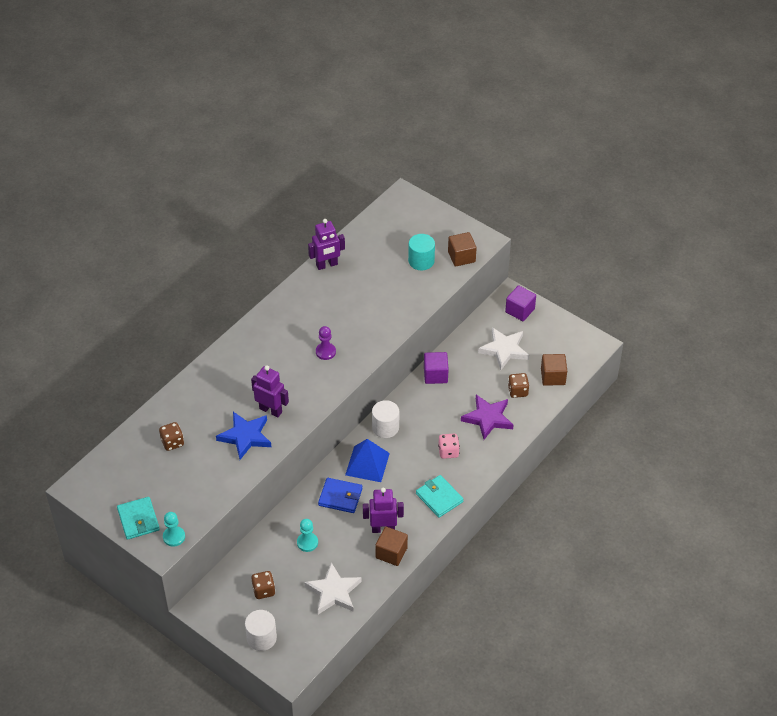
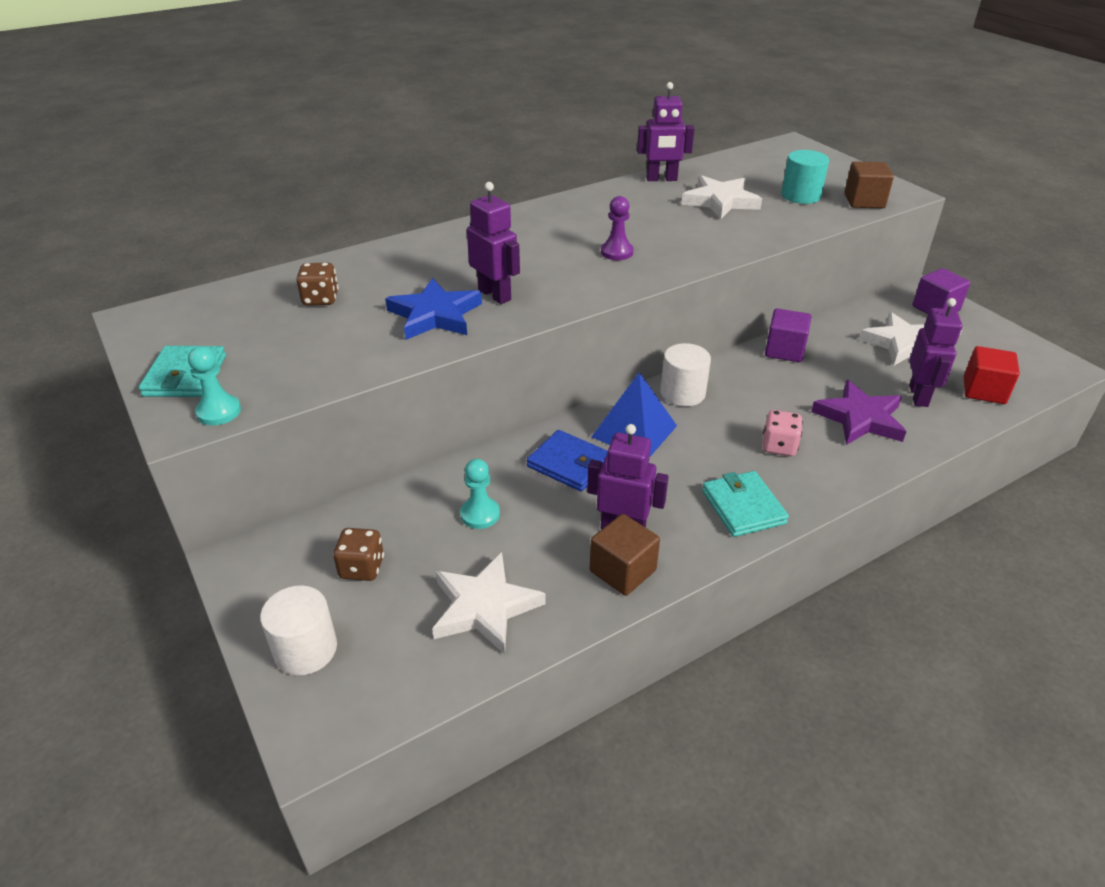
camera: 20 degrees right, 10 degrees down
brown dice [508,373,529,398] -> purple robot [909,298,962,407]
brown cube [541,354,567,386] -> red cube [964,346,1020,404]
none -> white star [681,175,762,219]

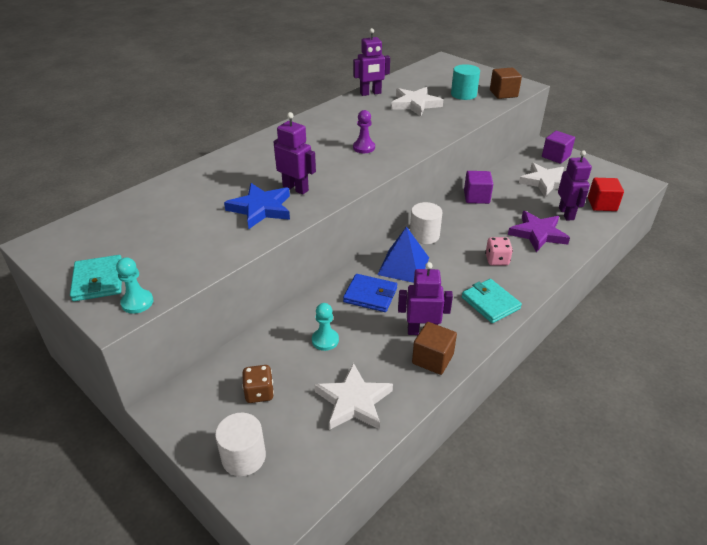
camera: 15 degrees left, 0 degrees up
brown dice [296,263,338,306] -> none

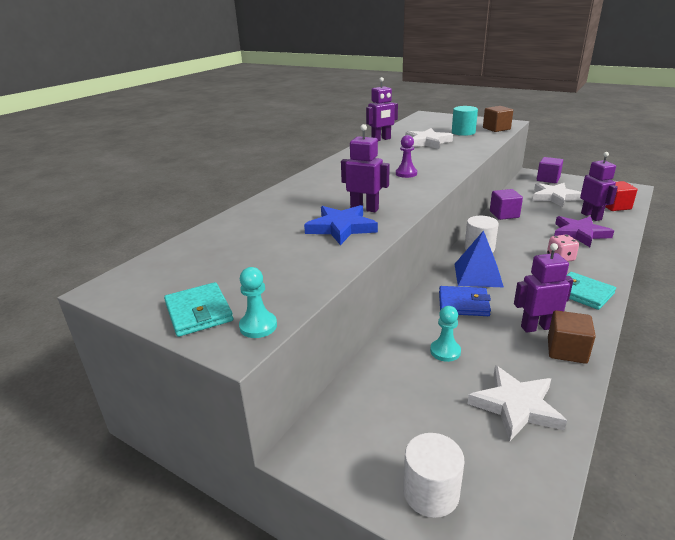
camera: 10 degrees left, 10 degrees down
brown dice [242,365,274,403] -> none

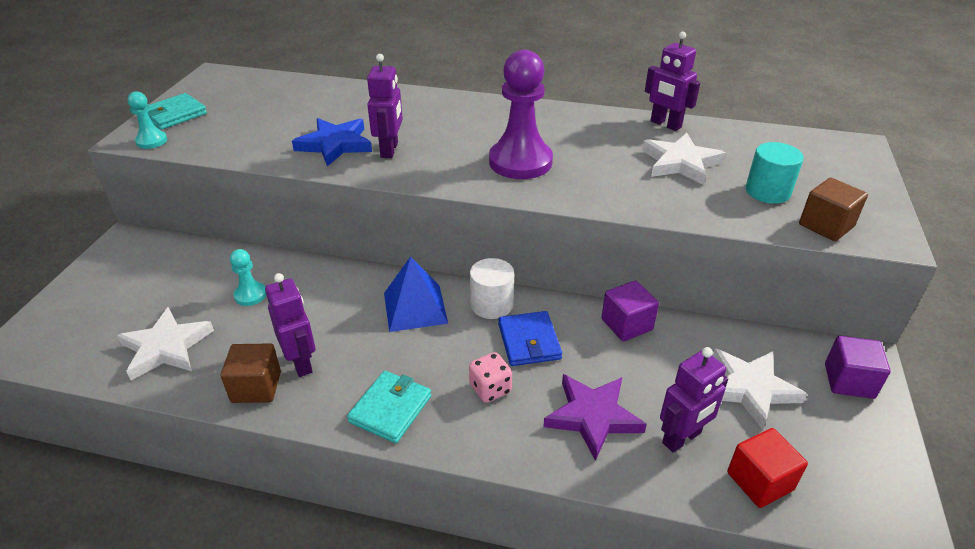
camera: 70 degrees right, 10 degrees up
purple pawn [396,135,417,178] -> purple pawn [489,50,553,179], size x2.08
white cylinder [403,433,465,518] -> none
blue wallet [439,286,491,316] -> blue wallet moved to [498,311,562,366]

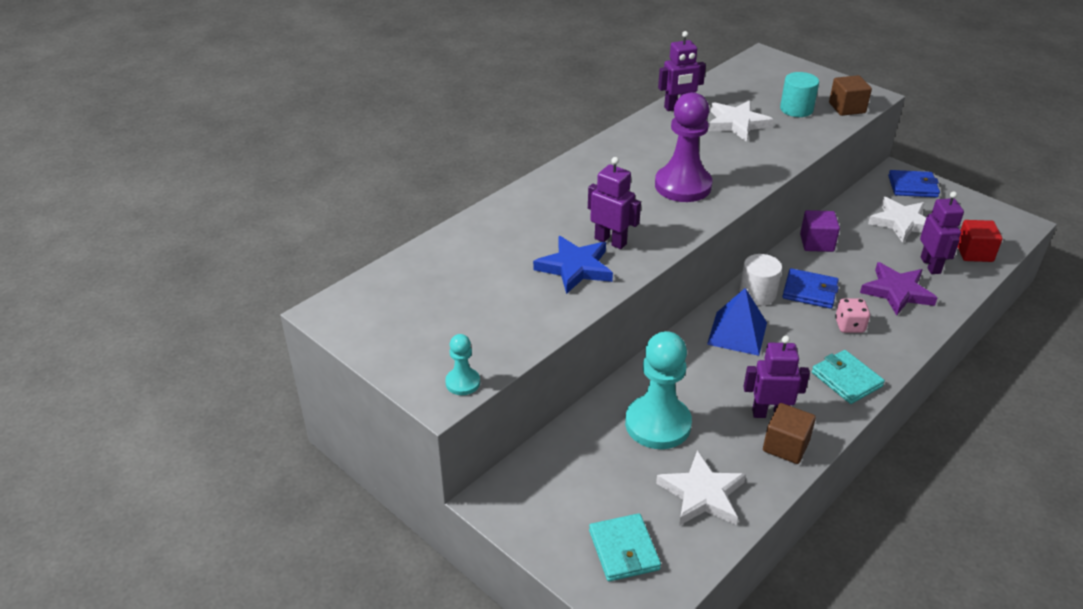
camera: 60 degrees left, 0 degrees up
turquoise wallet [147,93,207,130] -> turquoise wallet moved to [589,513,661,582]
turquoise pawn [230,249,266,306] -> turquoise pawn [625,331,692,449], size x2.08
purple cube [825,336,891,399] -> blue wallet [888,170,940,197]

